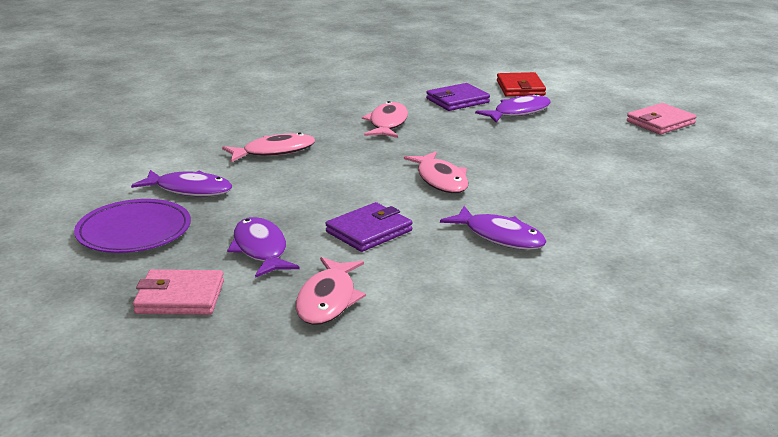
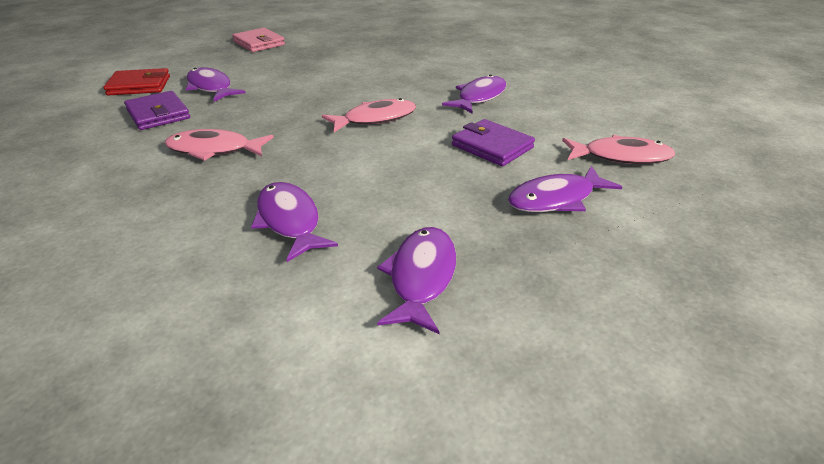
camera: 95 degrees left, 10 degrees up
purple plate [74,199,191,253] -> none
pink wallet [133,269,224,315] -> none
pink fish [222,132,315,162] -> purple fish [251,182,338,262]

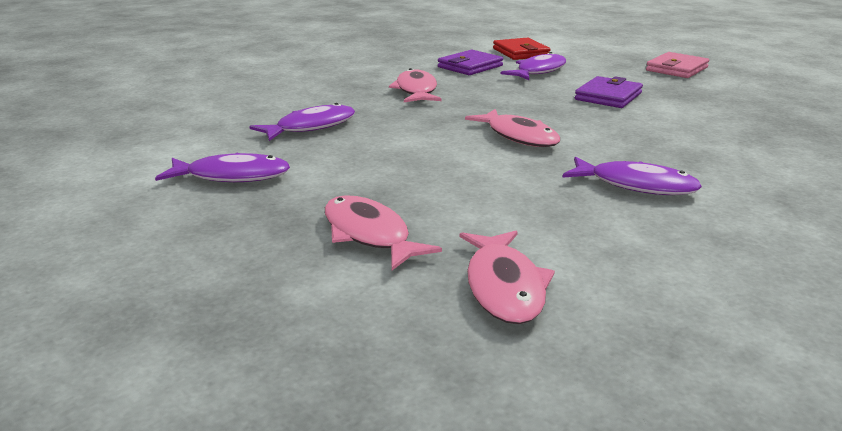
camera: 80 degrees right, 10 degrees down
purple wallet [452,119,535,166] -> purple wallet moved to [575,76,643,108]
purple fish [508,166,622,212] -> pink fish [325,195,442,270]

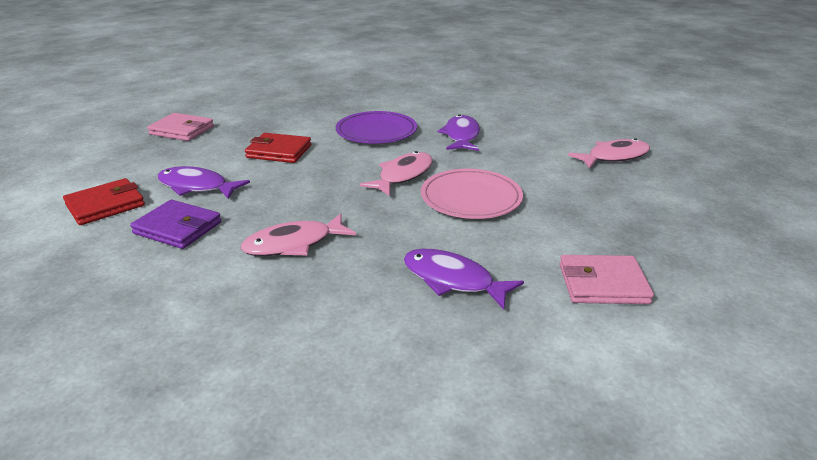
camera: 110 degrees left, 5 degrees up
purple fish [155,153,290,182] -> pink wallet [560,255,654,304]
pink fish [325,195,442,270] -> none
purple wallet [575,76,643,108] -> red wallet [245,133,311,163]
none -> purple plate [336,111,417,144]
none -> pink plate [421,169,523,219]

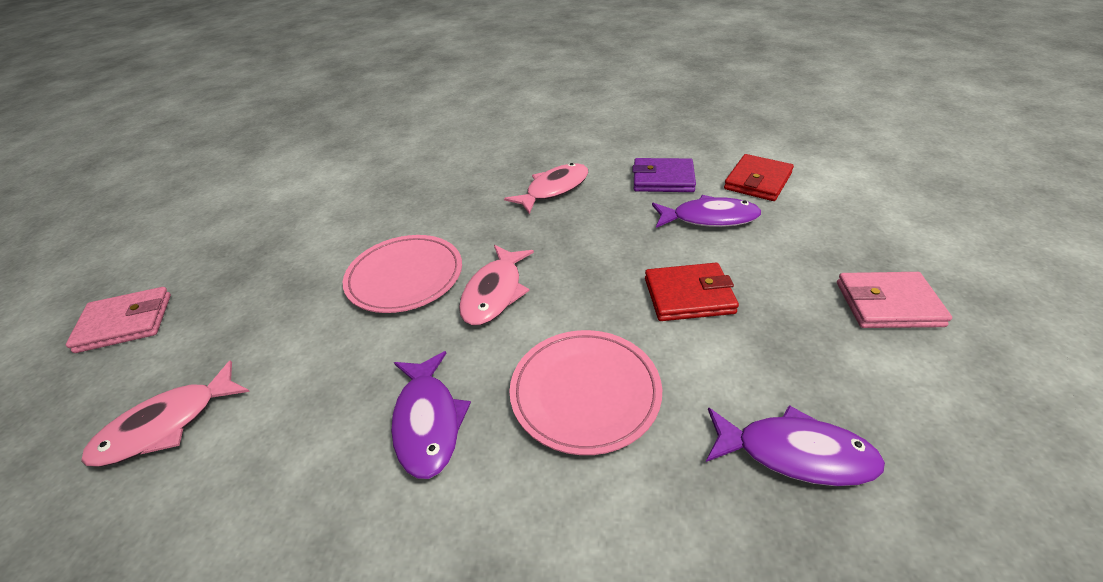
camera: 165 degrees right, 10 degrees up
purple plate [336,111,417,144] -> pink plate [509,330,662,455]
purple fish [404,248,524,310] -> purple fish moved to [706,405,885,486]
pink wallet [560,255,654,304] -> pink wallet moved to [66,287,171,353]

